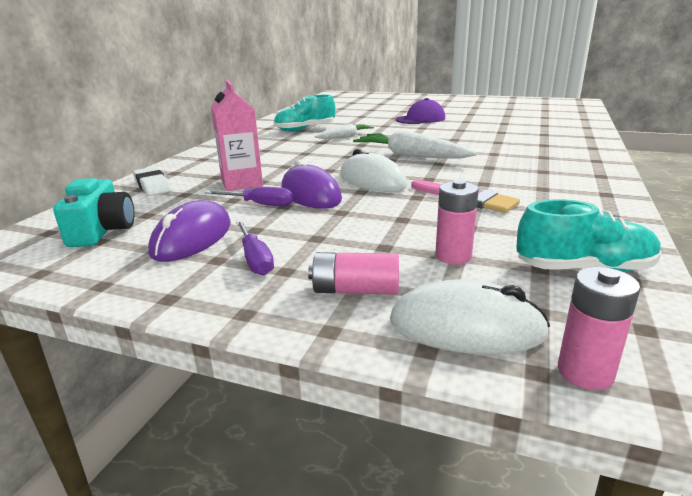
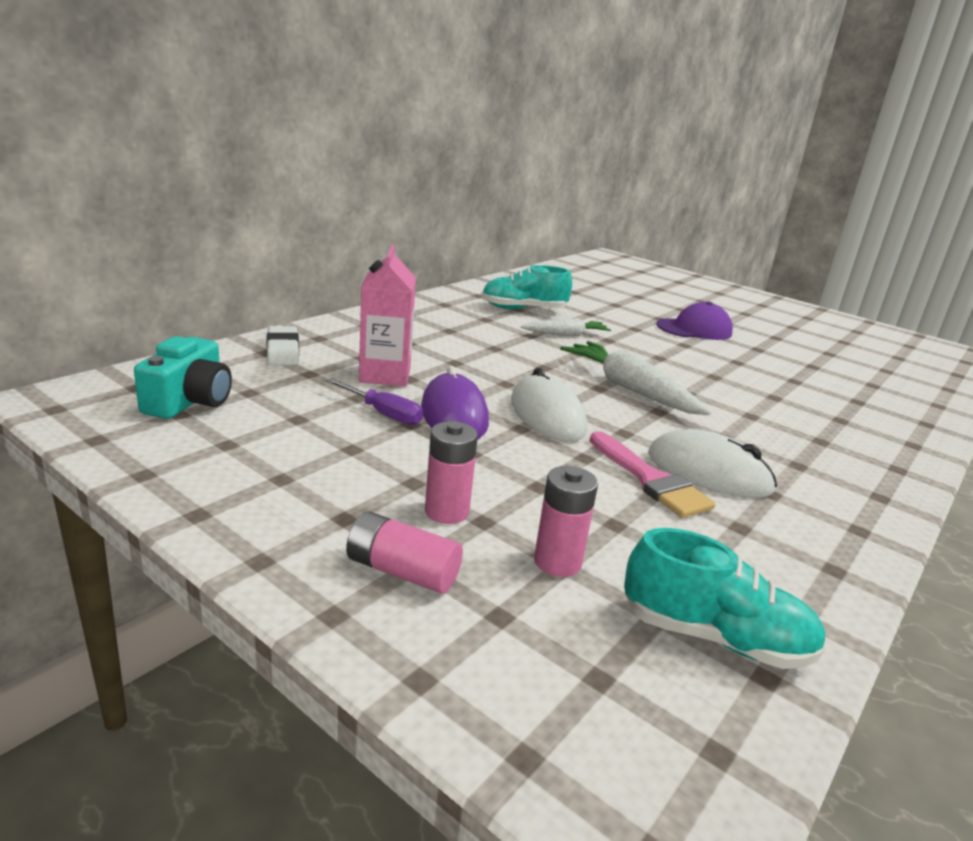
camera: 15 degrees right, 0 degrees up
purple mouse [148,200,231,262] -> none
purple screwdriver [236,221,274,275] -> none
white mouse [390,279,550,355] -> white mouse moved to [648,429,777,498]
pink battery [558,267,641,390] -> pink battery moved to [425,421,478,524]

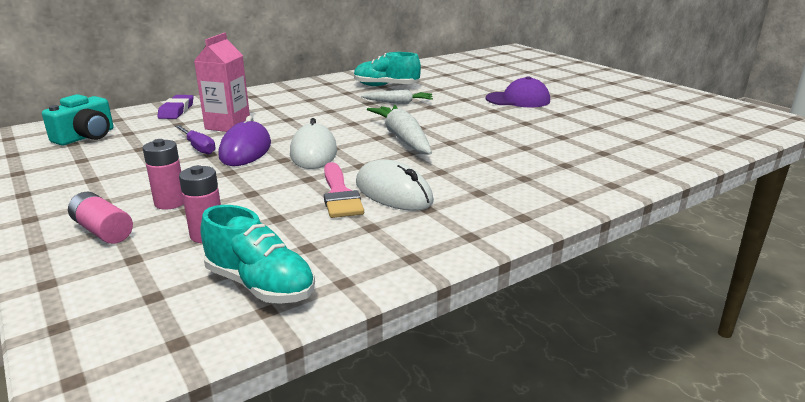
camera: 20 degrees right, 0 degrees up
white eraser [267,326,299,366] -> purple eraser [157,95,193,119]

